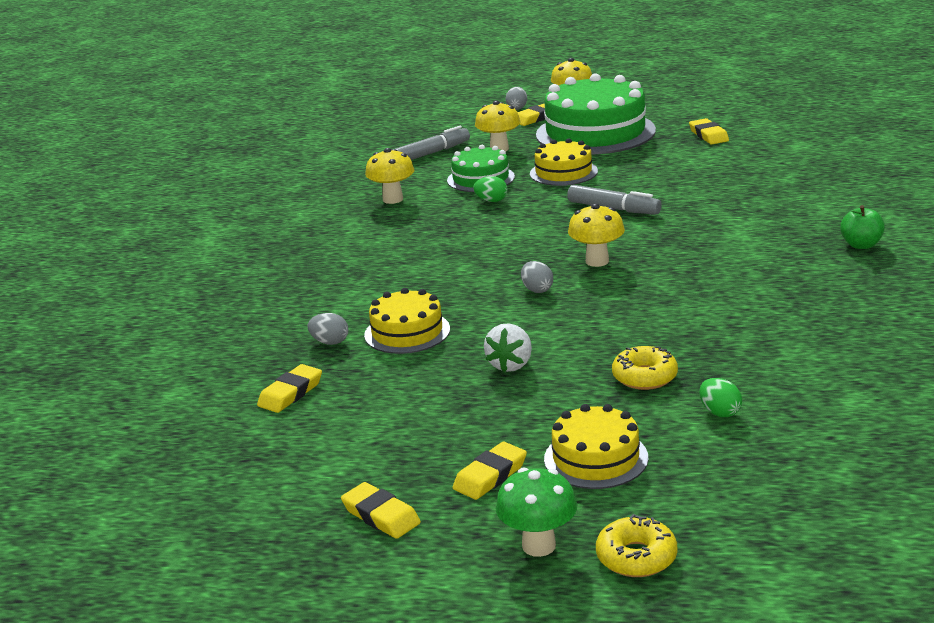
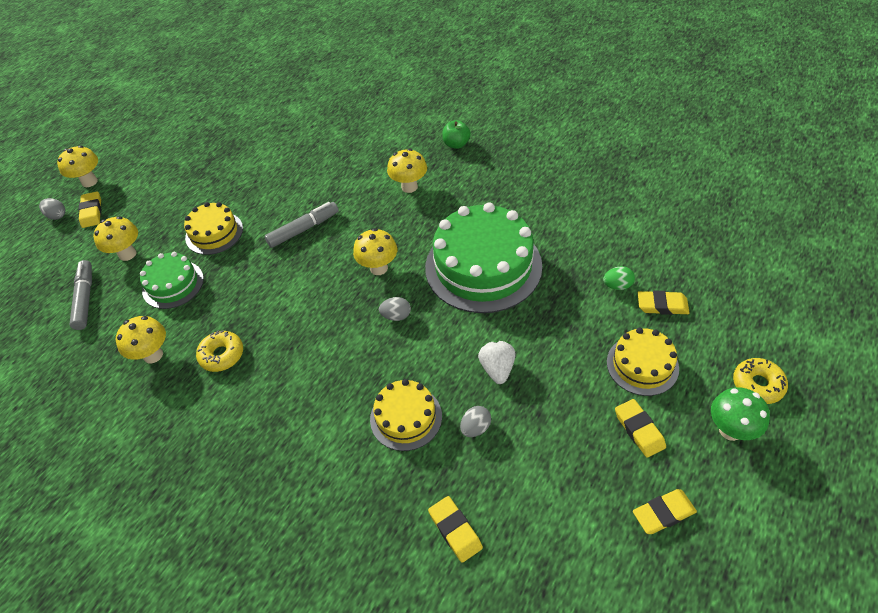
camera: 65 degrees left, 25 degrees up
grey egg [307,313,348,345] -> grey egg moved to [460,406,491,437]
green egg [473,176,508,202] -> none
white strawberry [484,323,532,372] -> white strawberry turned 135 degrees counterclockwise [478,341,516,384]
green cake [536,73,656,154] -> green cake moved to [425,203,542,313]
yellow donut [612,346,678,390] -> yellow donut moved to [196,330,243,372]
yellow eraser [689,118,729,145] -> yellow eraser moved to [638,291,689,315]
none -> yellow mushroom [387,148,427,193]

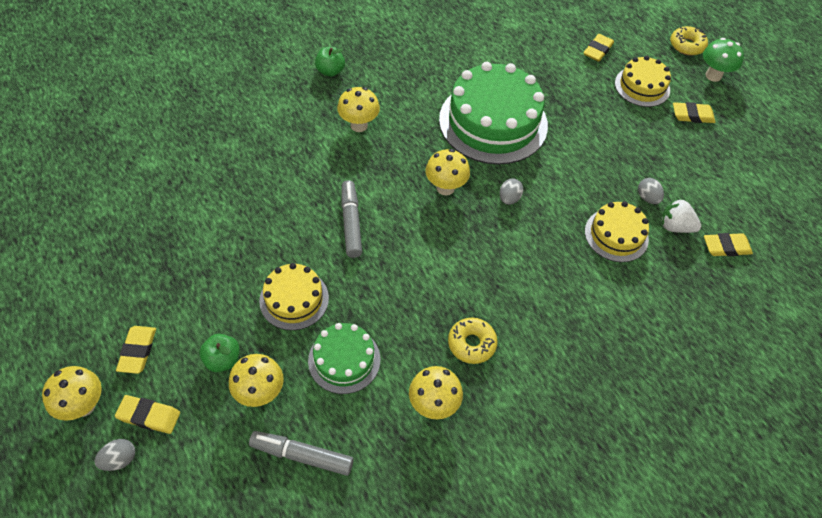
camera: 70 degrees left, 5 degrees up
white strawberry [478,341,516,384] -> white strawberry moved to [661,199,701,233]
green egg [603,266,635,290] -> none
yellow eraser [633,489,697,534] -> yellow eraser moved to [116,326,156,374]
none -> green apple [199,334,239,372]

